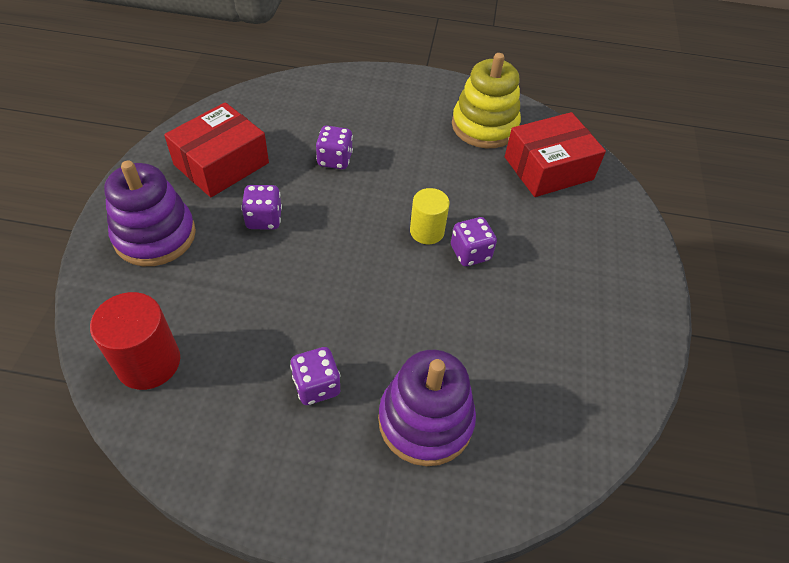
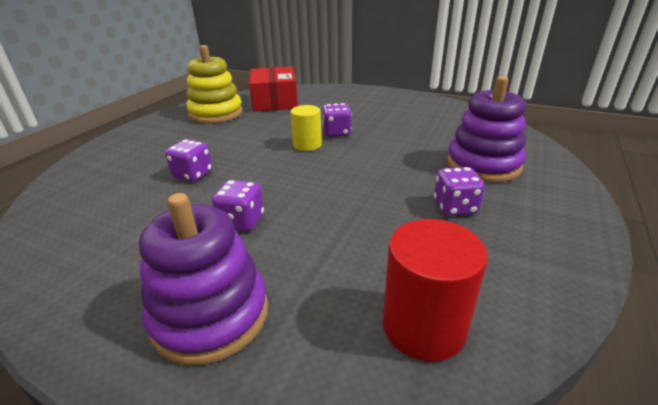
camera: 70 degrees left, 20 degrees down
red box [164,102,269,197] -> none

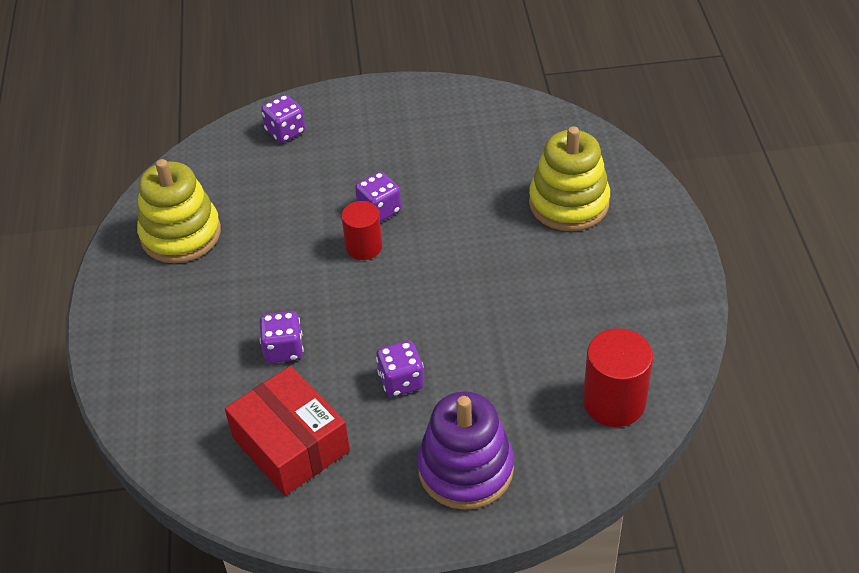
camera: 30 degrees left, 15 degrees up
red box [249,66,298,112] -> red box moved to [225,366,350,496]
yellow cylinder [290,105,322,151] -> red cylinder [341,201,382,260]
purple dice [434,167,485,216] -> purple dice moved to [261,95,305,143]
purple stacking toy [447,76,526,183] -> yellow stacking toy [529,127,610,231]

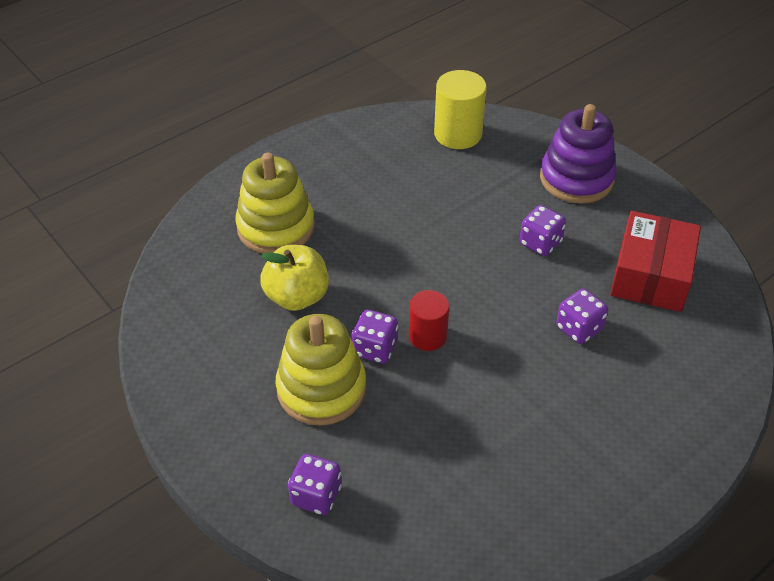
camera: 125 degrees left, 0 degrees up
yellow stacking toy [137,159,221,263] -> yellow stacking toy moved to [276,314,366,426]
red cylinder [583,328,653,427] -> yellow cylinder [434,70,487,149]
none -> yellow apple [260,245,329,311]

